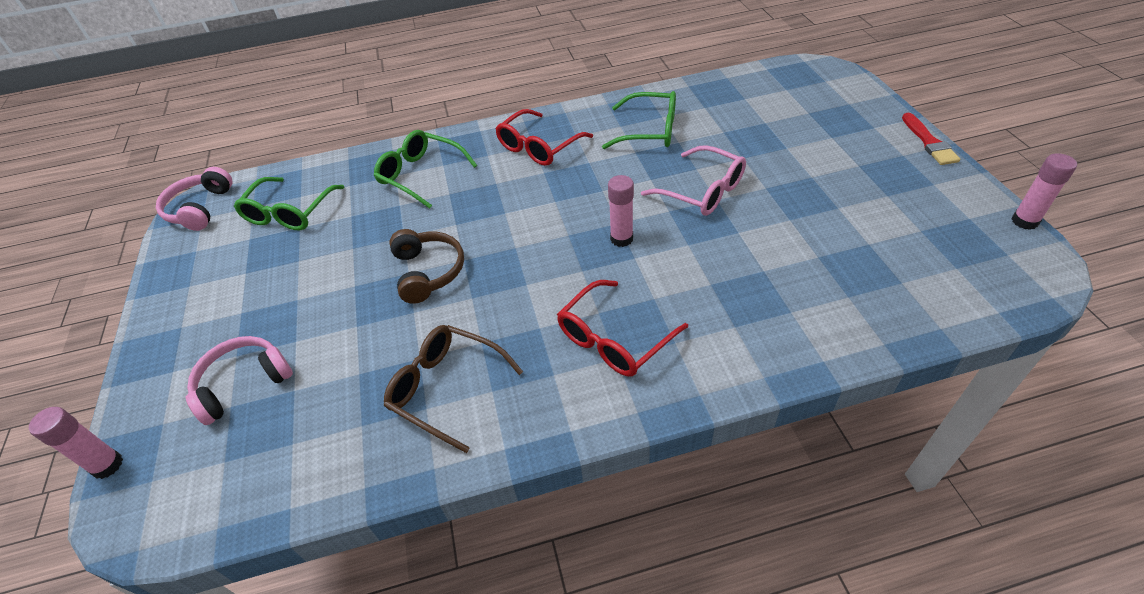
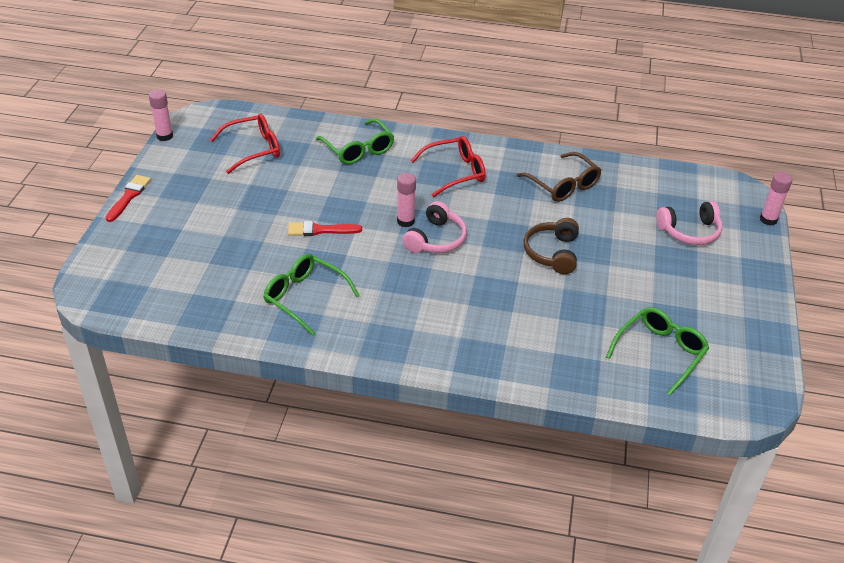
camera: 160 degrees left, 5 degrees down
pink headphones [156,167,232,231] -> pink headphones moved to [403,201,467,253]
green glasses [374,130,477,209] -> green glasses moved to [316,119,394,165]
red glasses [495,109,593,166] -> red glasses moved to [210,113,280,174]
pink glasses [641,145,746,216] -> red brush [288,221,362,236]

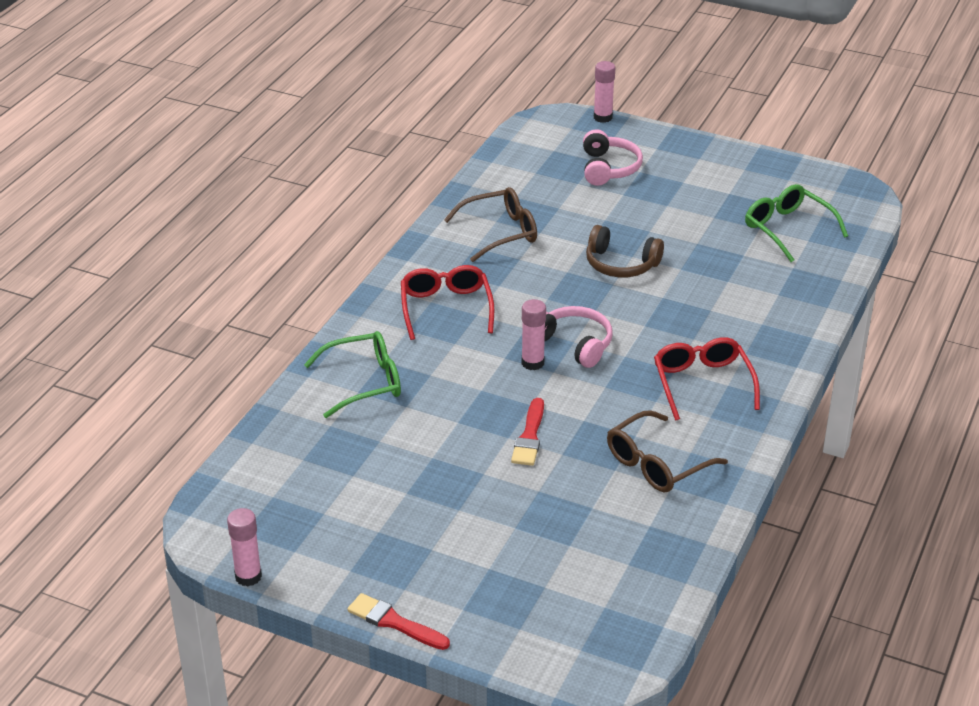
camera: 75 degrees left, 5 degrees down
red glasses [210,113,280,174] -> red glasses moved to [654,337,760,421]
green glasses [263,254,360,335] -> brown glasses [607,410,728,493]

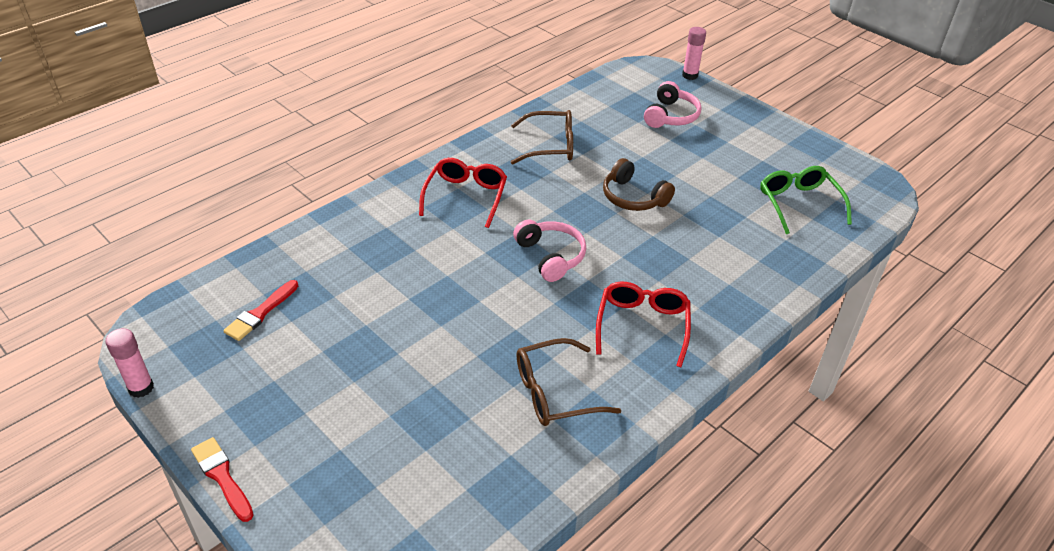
camera: 20 degrees right, 5 degrees up
green glasses [304,331,401,418] -> none
red brush [511,398,544,466] -> red brush moved to [223,280,298,341]
pink glue stick [521,299,546,370] -> none

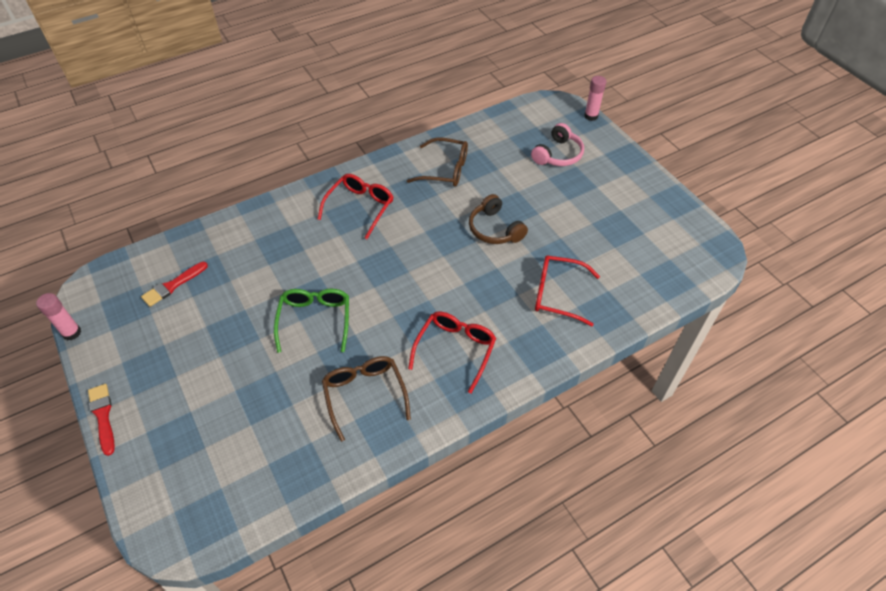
camera: 15 degrees right, 10 degrees up
pink headphones [513,220,586,282] -> none
brown glasses [517,338,621,426] -> brown glasses turned 75 degrees clockwise [322,356,411,442]
green glasses [760,166,852,235] -> green glasses moved to [274,289,349,353]
none -> red glasses [535,256,600,326]

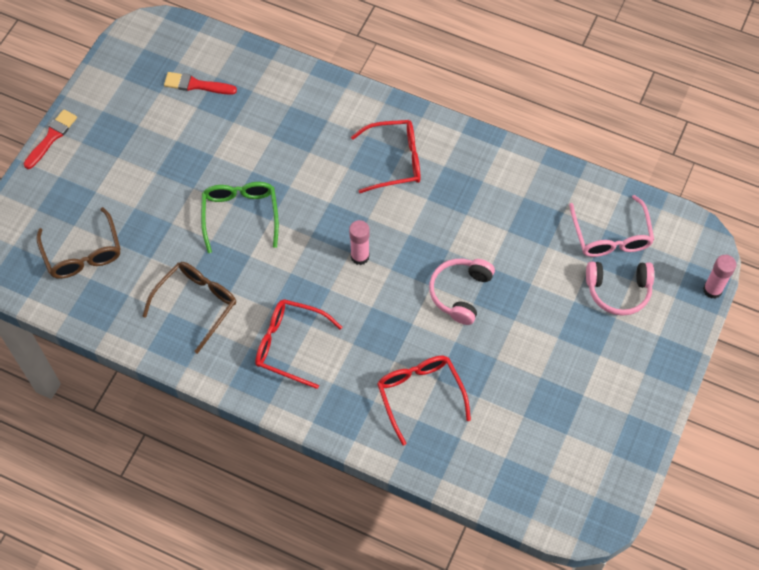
camera: 55 degrees right, 10 degrees up
pink glue stick [36,293,81,340] -> pink glue stick moved to [349,220,370,265]
green glasses [274,289,349,353] -> green glasses turned 60 degrees counterclockwise [201,182,279,253]
brown glasses [407,137,468,187] -> brown glasses moved to [36,207,121,279]
red glasses [408,311,496,393] -> red glasses turned 150 degrees counterclockwise [255,299,342,389]
brown headphones [469,194,528,244] -> pink headphones [429,259,495,325]
none -> pink glasses [569,195,654,257]

